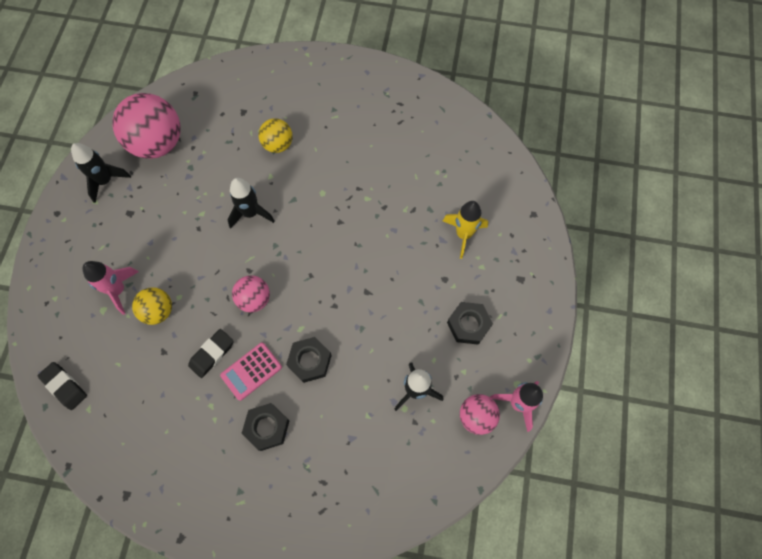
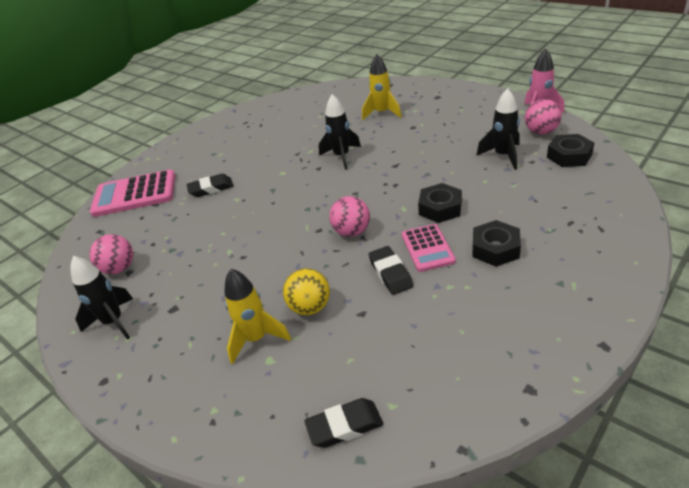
camera: 55 degrees left, 30 degrees down
pink rocket [82,261,138,315] -> yellow rocket [224,269,291,364]
pink ball [112,93,181,159] -> pink ball [89,234,133,274], size x0.54
black rocket [228,178,275,229] -> black rocket moved to [319,94,361,170]
yellow ball [258,118,293,153] -> black eraser [187,174,233,197]
black nut [447,302,493,345] -> black nut moved to [547,134,594,167]
none -> pink calculator [90,169,175,217]

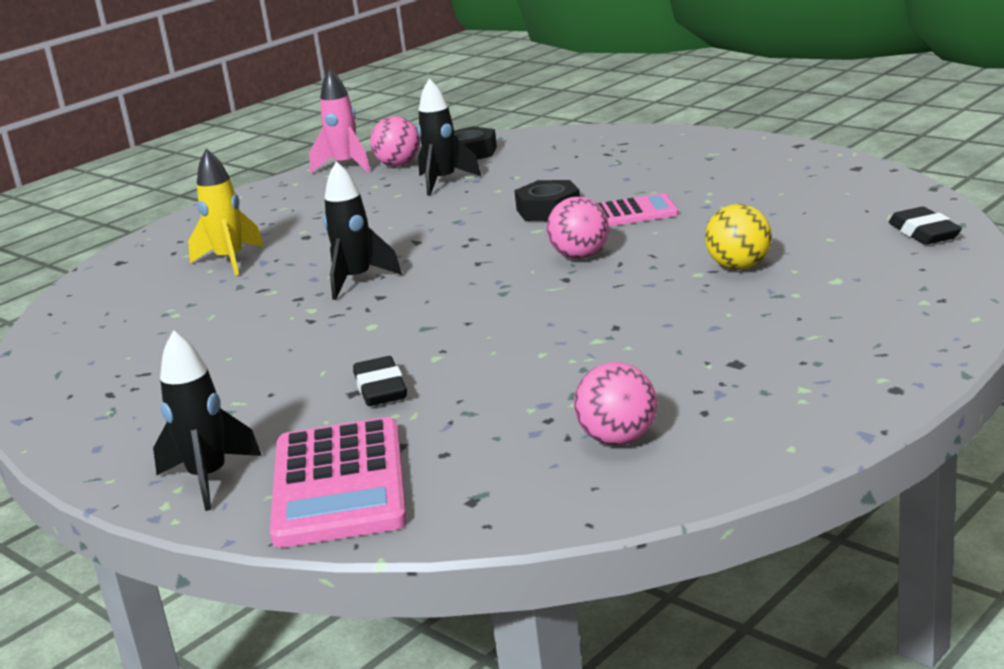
camera: 90 degrees left, 15 degrees down
black rocket [70,256,133,340] -> black rocket moved to [153,330,262,511]
yellow rocket [224,269,291,364] -> none
black eraser [369,246,413,295] -> none
black nut [472,220,521,267] -> none

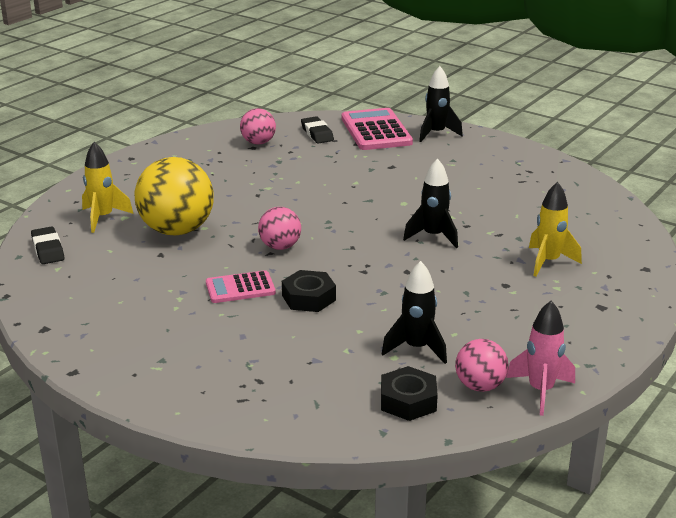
camera: 170 degrees right, 5 degrees up
black eraser [353,356,407,406] -> black eraser moved to [301,116,334,144]
yellow ball [705,204,772,270] -> yellow ball [134,157,214,235], size x1.85
none -> yellow rocket [82,142,133,233]

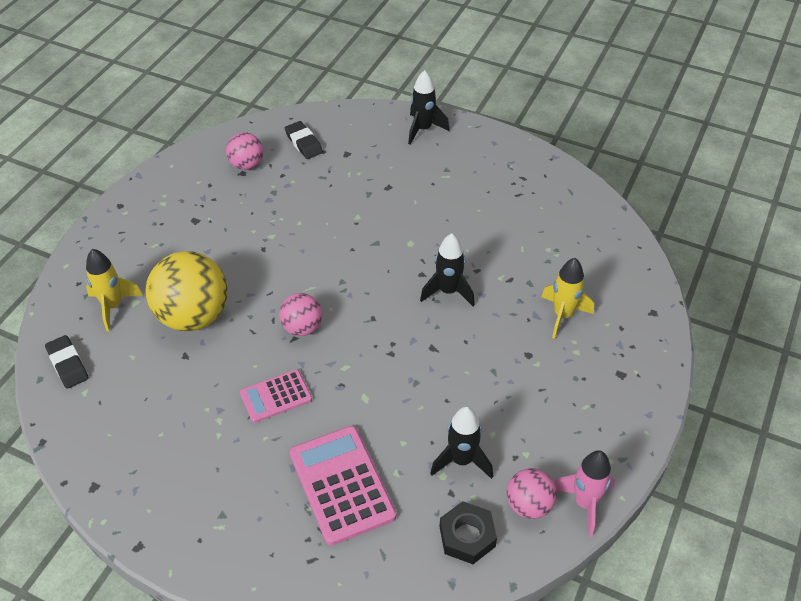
camera: 10 degrees left, 20 degrees up
black nut [282,270,336,312] -> none
pink calculator [341,108,413,150] -> pink calculator moved to [289,426,396,546]

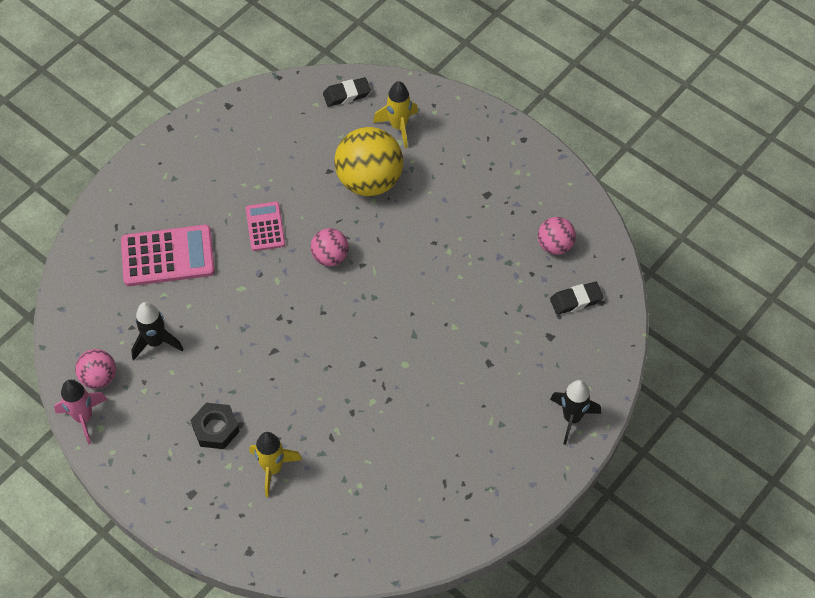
camera: 105 degrees right, 10 degrees up
black rocket [420,234,475,306] -> none
black nut [439,501,497,564] -> black nut moved to [191,403,240,449]

